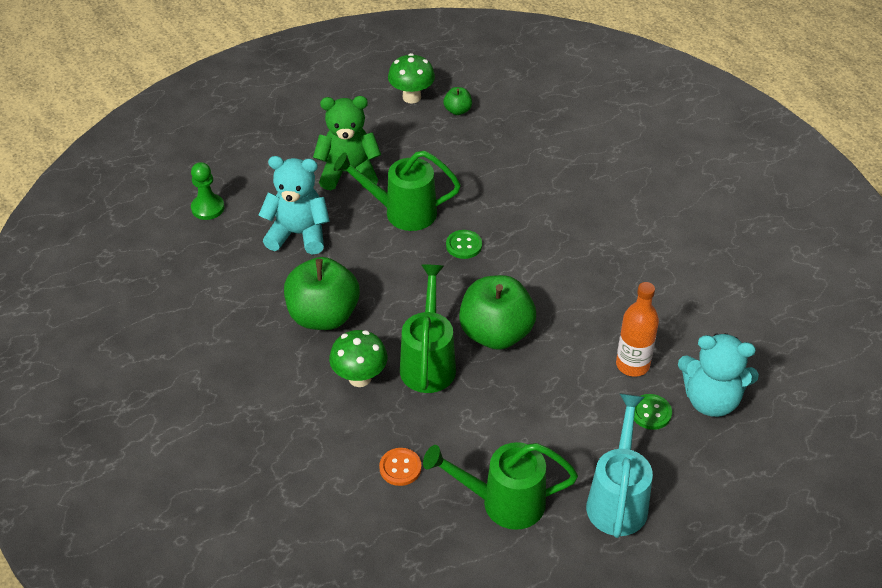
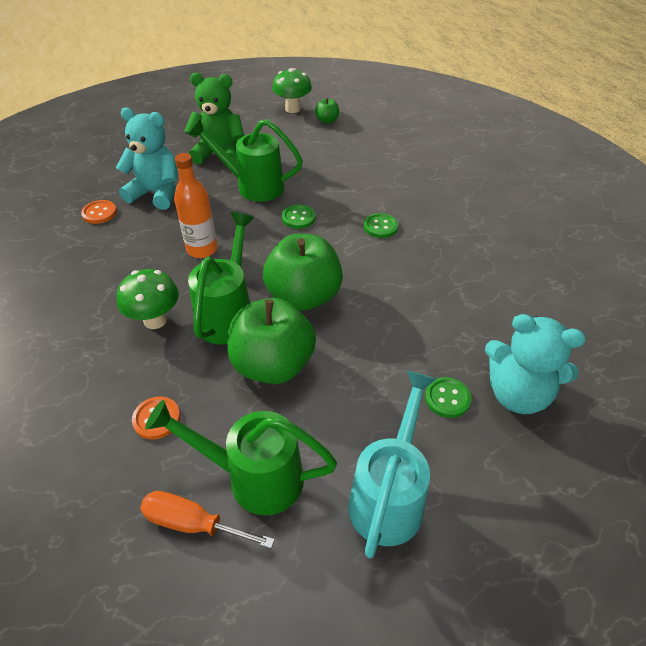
camera: 10 degrees right, 0 degrees up
green pawn [191,162,224,220] -> none
green apple [284,257,360,330] -> green apple moved to [227,298,316,384]
orange bottle [616,282,659,377] -> orange bottle moved to [174,153,217,258]
none -> orange button [81,200,117,224]
none -> orange screwdriver [140,491,275,549]
none -> green button [364,213,398,238]

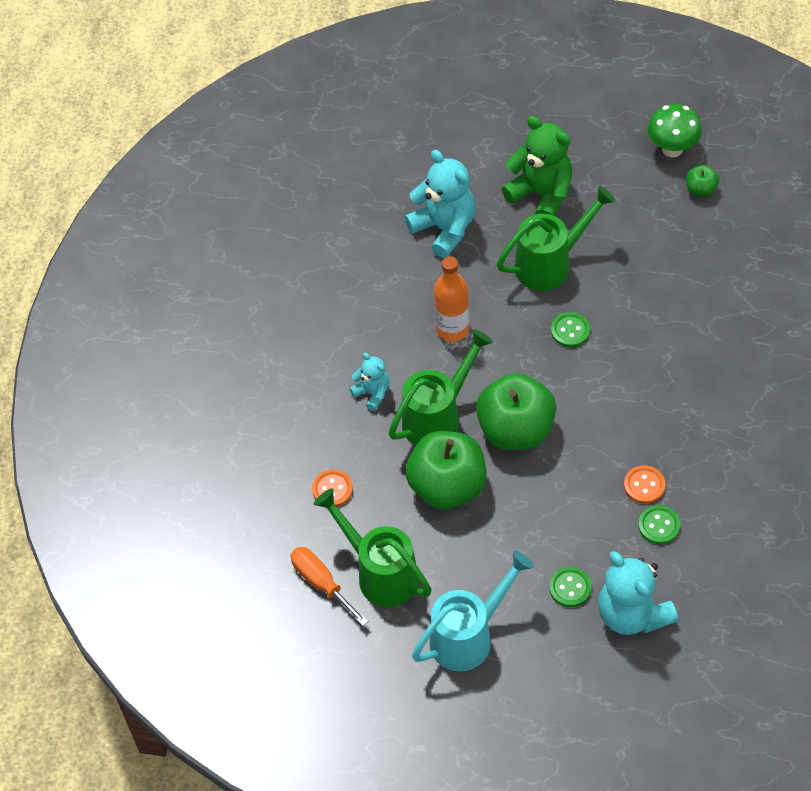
camera: 35 degrees right, 10 degrees up
orange button [81,200,117,224] -> orange button moved to [624,466,665,504]
green mushroom [117,269,179,329] -> turquoise teddy bear [350,353,389,411]
green watering can [188,119,303,202] -> green watering can turned 105 degrees clockwise [497,186,616,291]
green button [364,213,398,238] -> green button moved to [638,505,680,544]

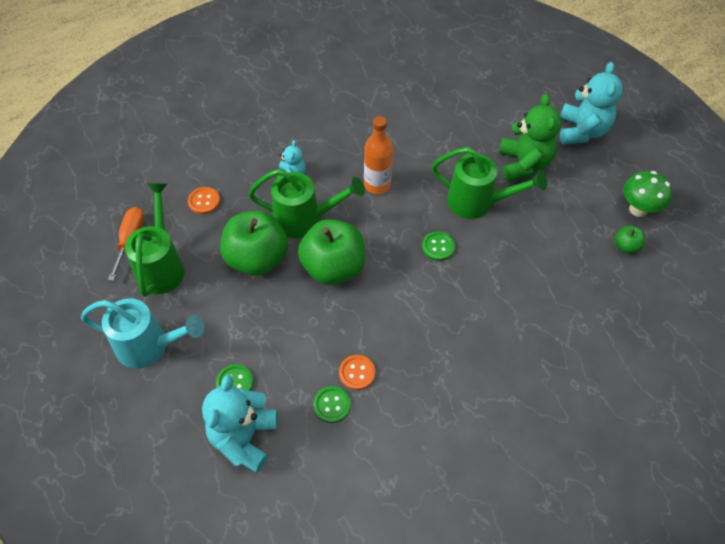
camera: 45 degrees right, 0 degrees up
turquoise teddy bear [405,150,475,258] -> turquoise teddy bear moved to [560,62,623,145]

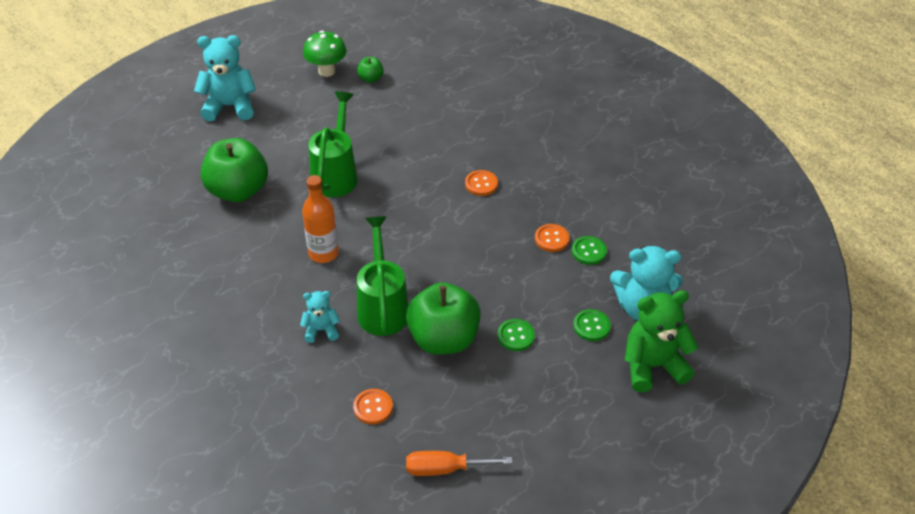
camera: 100 degrees left, 10 degrees down
turquoise watering can [81,298,204,369] -> none
green watering can [125,183,185,297] -> none
green apple [298,219,365,285] -> green apple moved to [201,138,268,202]
green button [422,231,455,261] -> green button moved to [497,319,535,351]
green teddy bear [499,94,561,182] -> green teddy bear moved to [625,290,698,392]
none -> orange button [465,170,498,196]

